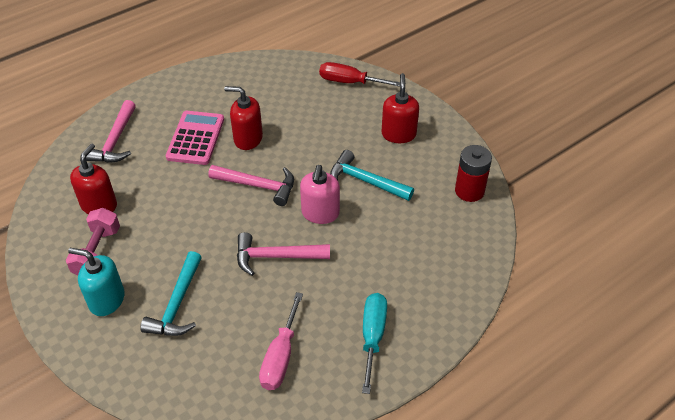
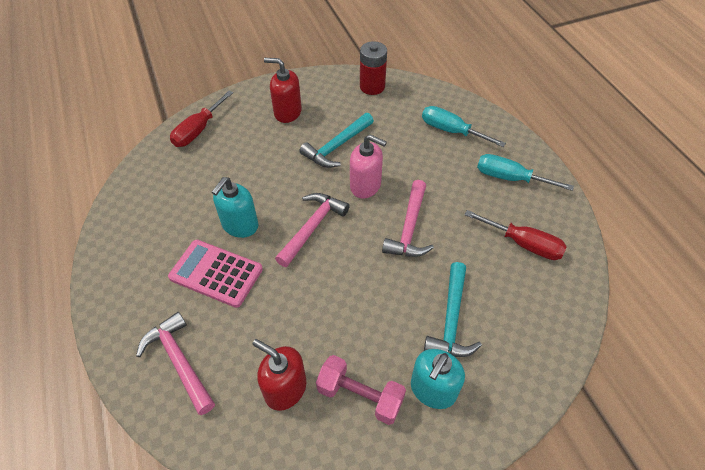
camera: 75 degrees left, 5 degrees up
pink hammer [86,100,136,163] -> pink hammer turned 150 degrees counterclockwise [136,312,215,415]
turquoise hammer [140,251,202,336] -> turquoise hammer turned 75 degrees clockwise [424,262,482,357]
red soap dispenser [224,86,263,150] -> turquoise soap dispenser [212,177,258,238]
pink screwdriver [259,292,303,390] -> red screwdriver [465,210,567,260]
none -> turquoise screwdriver [422,106,506,147]

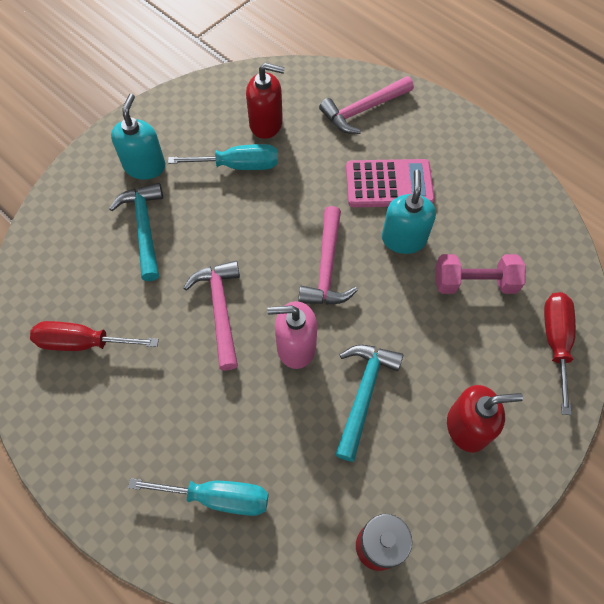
camera: 155 degrees right, 10 degrees up
pink hammer [136,312,215,415] -> pink hammer turned 120 degrees clockwise [319,76,414,134]
pink dumbbell [316,355,406,425] -> pink dumbbell moved to [435,254,526,294]
turquoise screwdriver [477,154,574,191] -> turquoise screwdriver moved to [168,144,278,170]

